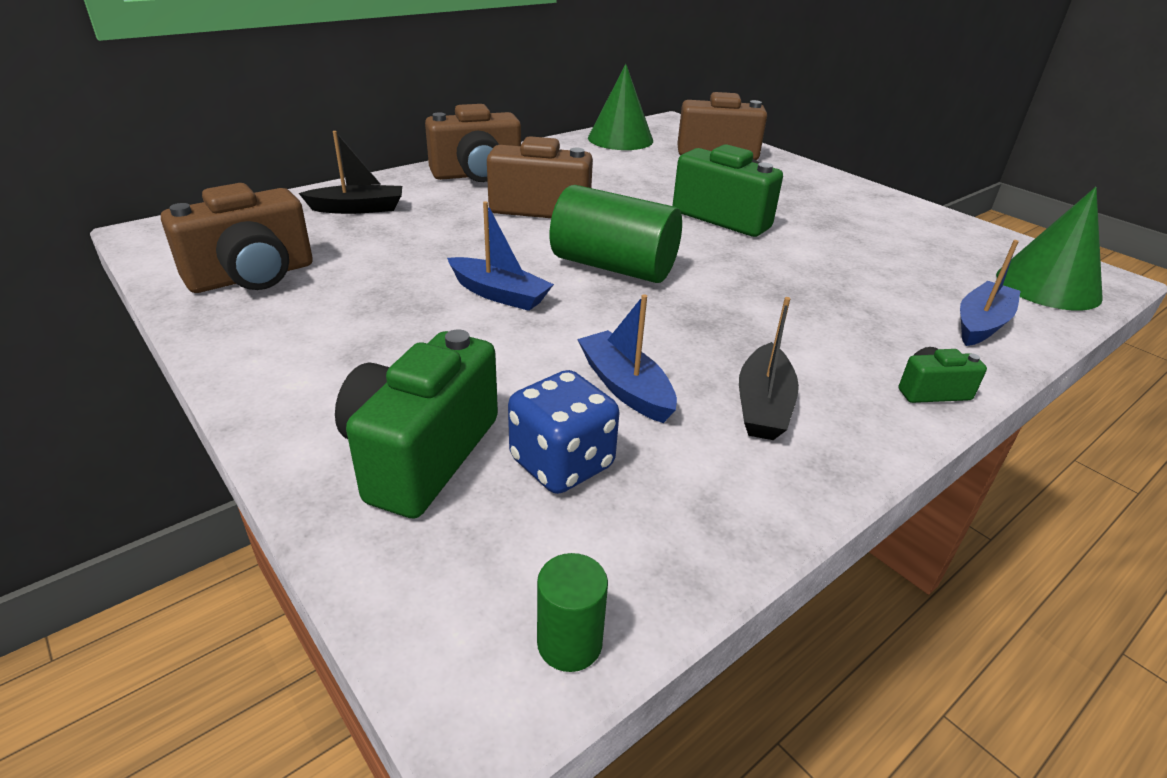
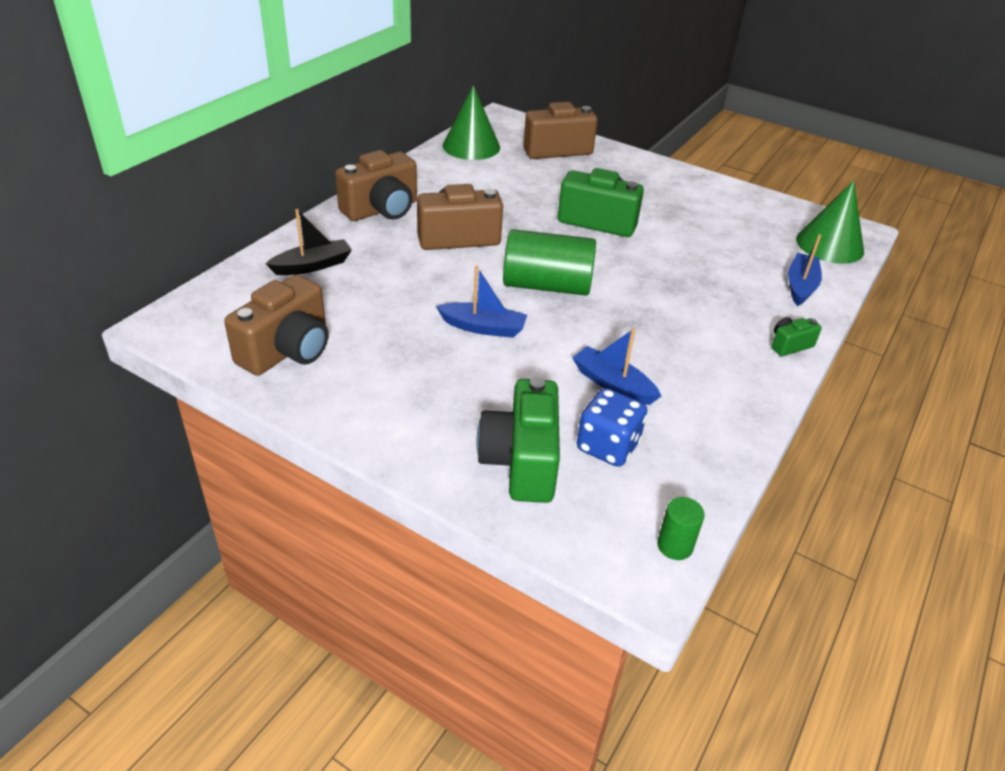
camera: 20 degrees left, 5 degrees up
black boat [739,297,799,440] -> none

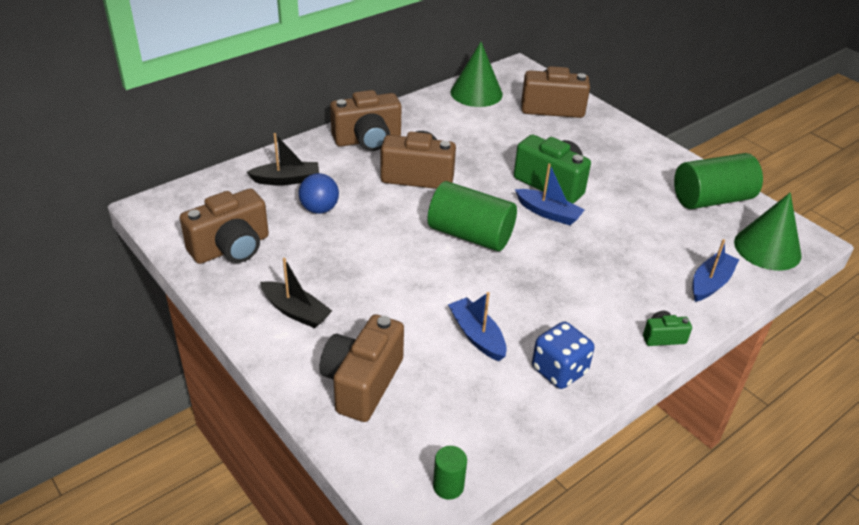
camera: 20 degrees right, 0 degrees up
blue boat [436,266,527,338] -> blue boat moved to [515,163,585,225]
green camera [477,377,560,503] -> brown camera [319,314,404,422]
blue dice [577,388,647,467] -> blue dice moved to [532,322,594,389]
none -> black boat [260,258,332,328]
none -> blue ball [298,173,339,214]
none -> green cylinder [674,153,763,209]

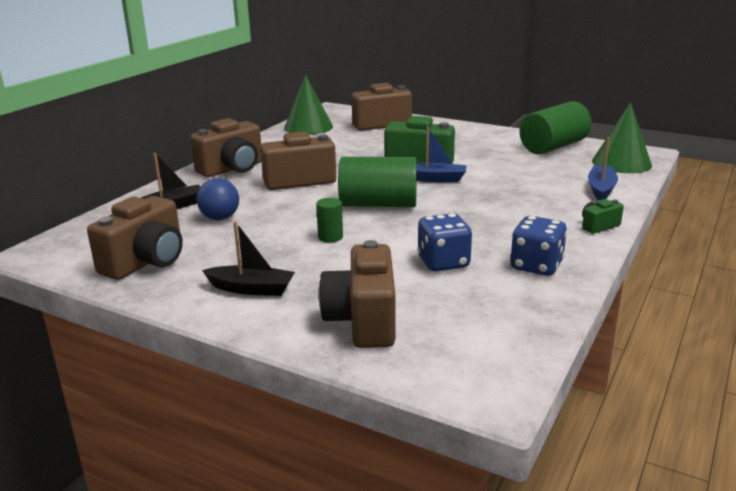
camera: 20 degrees left, 15 degrees down
green cylinder [433,446,467,500] -> green cylinder moved to [316,198,343,242]
blue boat [448,292,507,361] -> blue dice [417,213,472,271]

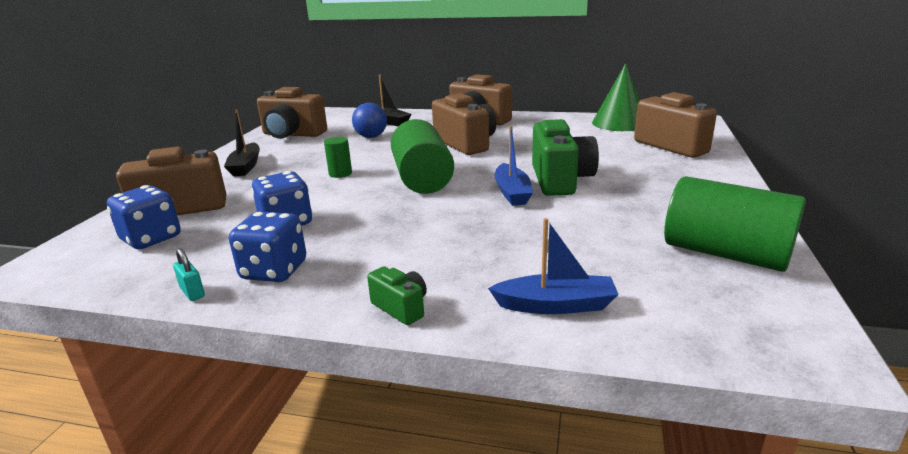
camera: 75 degrees right, 0 degrees up
green cone [592,102,652,173] -> none
none -> blue dice [107,185,181,249]
none -> turquoise padlock [173,248,205,301]

